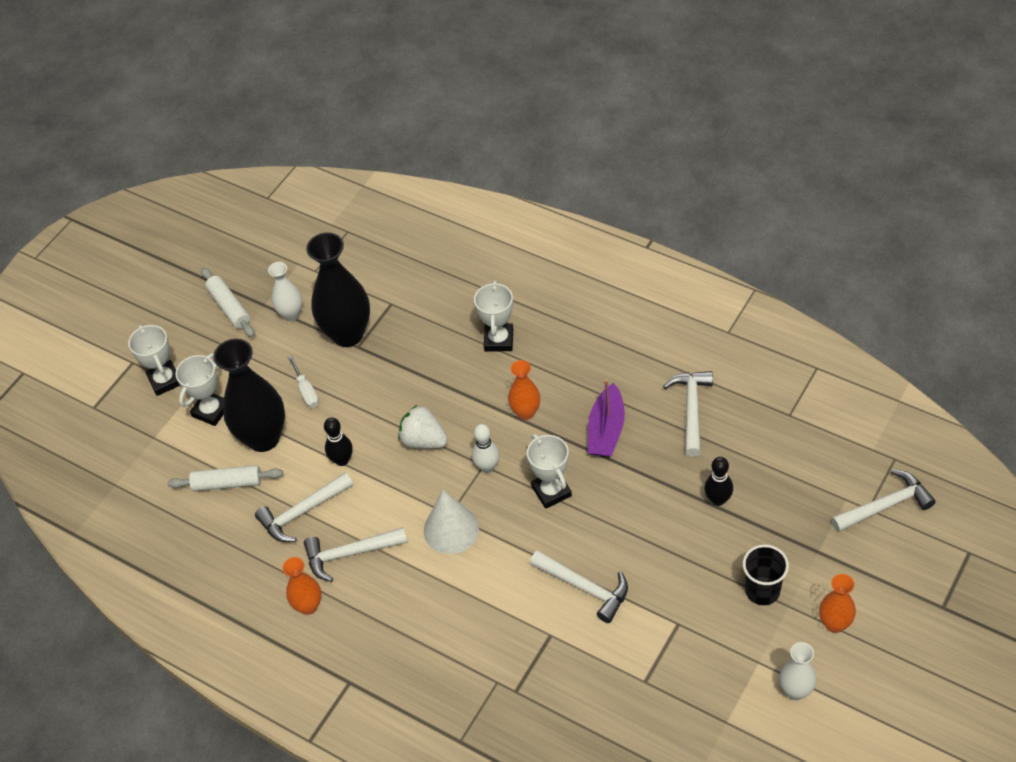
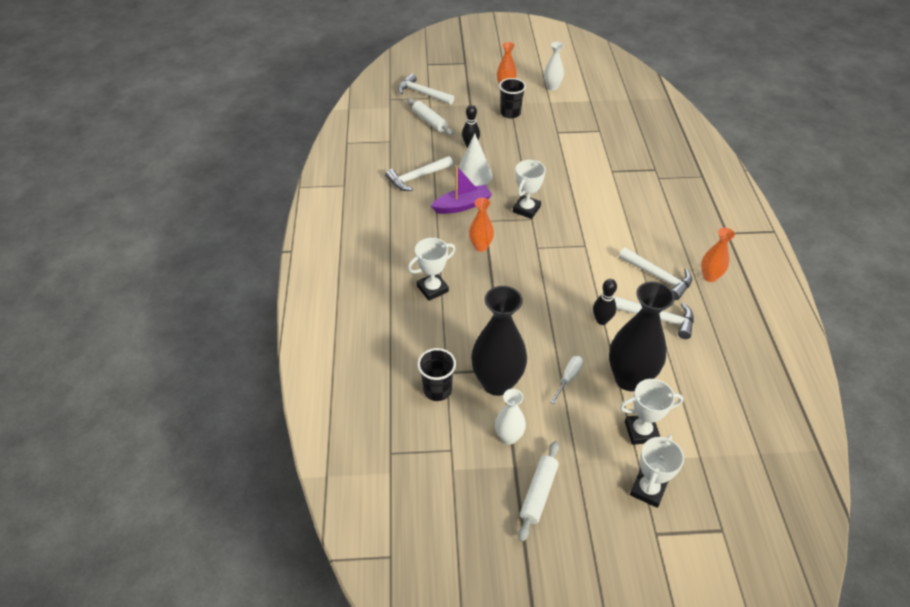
camera: 130 degrees left, 5 degrees down
white rolling pin [167,465,283,491] -> white rolling pin moved to [407,98,453,135]
white strawberry [398,405,448,449] -> none
white cone [424,490,479,554] -> white cone moved to [458,134,492,186]
white bowling pin [472,424,500,473] -> none
white hammer [530,550,628,623] -> none
none -> black cup [417,348,456,401]

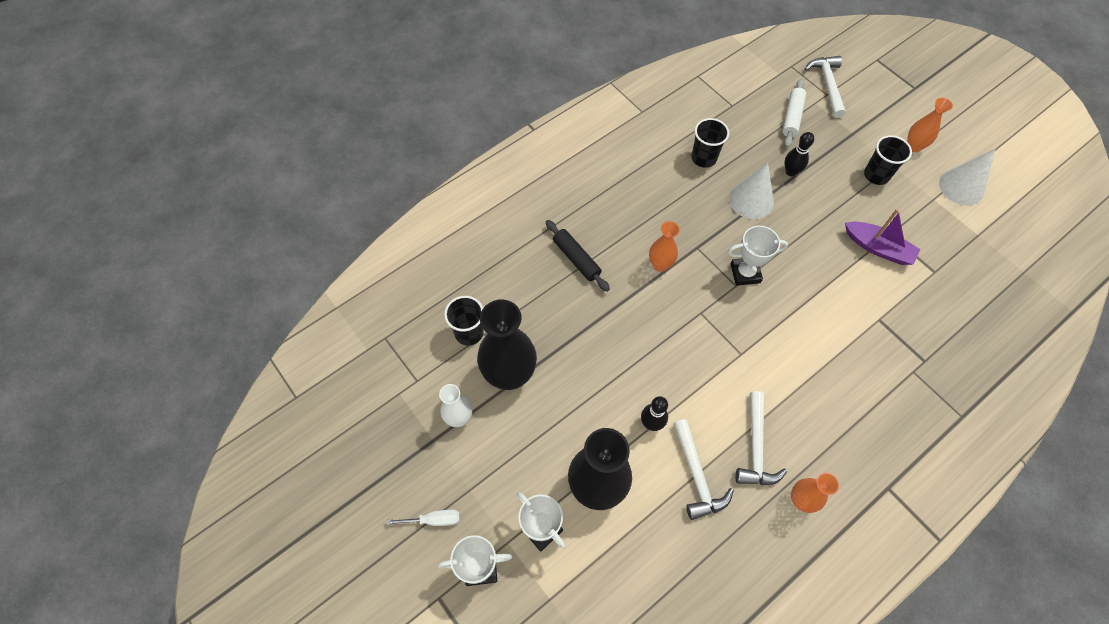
camera: 55 degrees right, 15 degrees up
white hammer [385,156,453,191] -> black cup [691,118,729,168]
white trophy [408,238,455,301] -> black rolling pin [546,220,610,292]
purple boat [431,165,492,214] -> purple boat moved to [845,209,921,265]
white rolling pin [518,441,559,542] -> none
white vase [544,42,564,91] -> white cone [939,149,995,205]
white screwdriver [550,356,583,404] -> white screwdriver moved to [386,510,460,526]

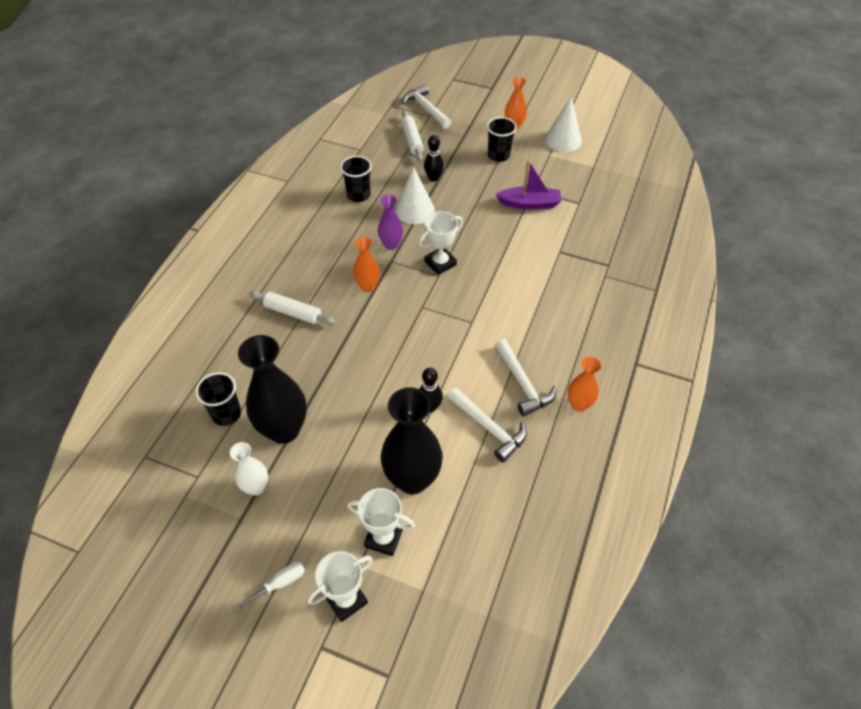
camera: 30 degrees left, 10 degrees down
black rolling pin [546,220,610,292] -> white rolling pin [249,291,336,325]
none -> purple vase [378,195,403,250]

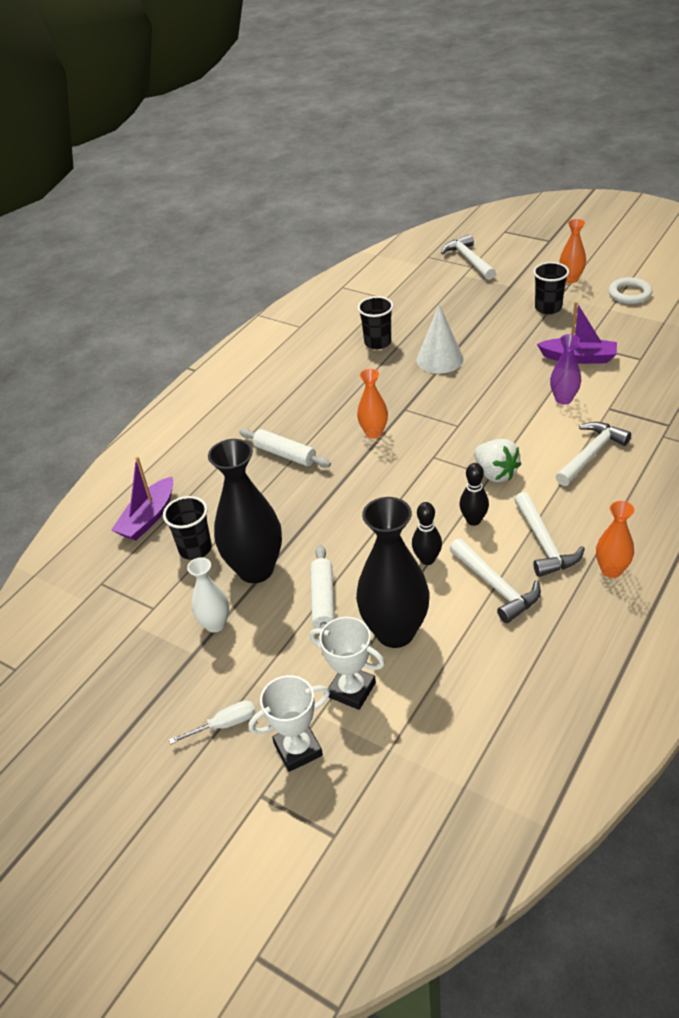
camera: 15 degrees right, 10 degrees down
purple vase [378,195,403,250] -> purple vase moved to [550,334,581,405]
white rolling pin [401,110,424,162] -> white rolling pin moved to [310,545,335,642]
white trophy [419,211,463,275] -> none
black bowling pin [424,135,444,182] -> black bowling pin moved to [459,463,489,526]
white cone [545,97,582,152] -> white ring [609,277,652,304]
none -> purple boat [111,456,173,541]
none -> white strawberry [474,439,521,482]
none -> white hammer [555,422,631,486]

